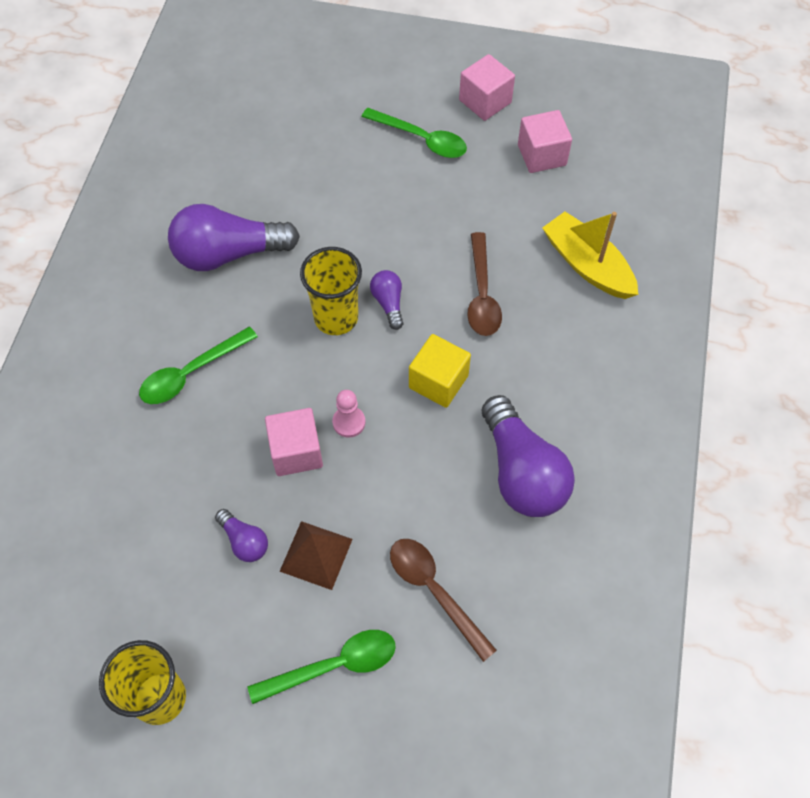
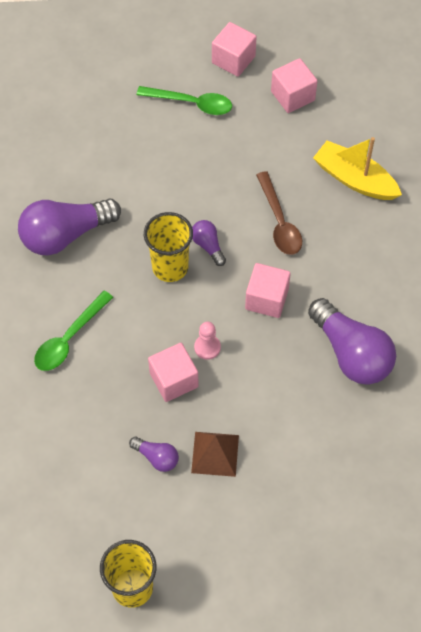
camera: 15 degrees left, 0 degrees up
green spoon [248,630,396,704] -> none
brown spoon [390,539,497,662] -> none
yellow cube [409,334,471,408] -> pink cube [245,263,291,318]

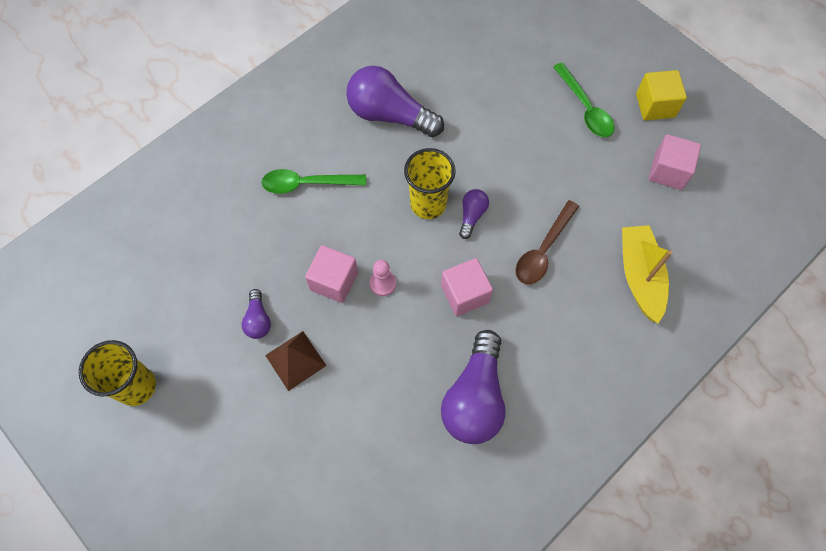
camera: 50 degrees right, 5 degrees up
pink cube [212,22,256,77] -> yellow cube [636,70,687,120]

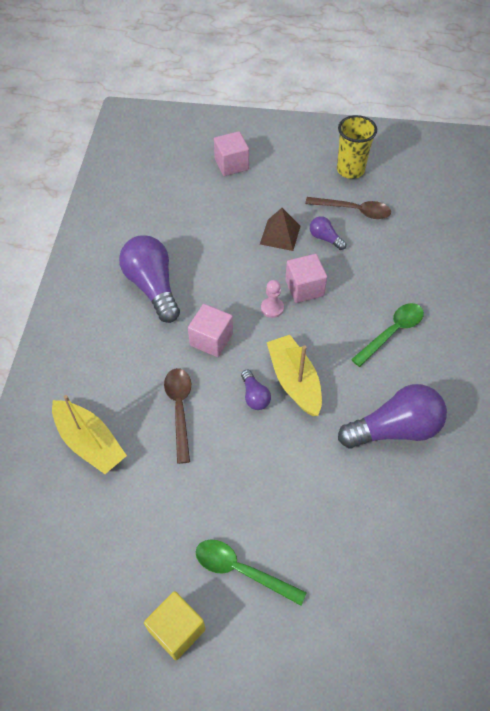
camera: 140 degrees right, 10 degrees down
yellow cup [404,148,456,219] -> yellow boat [267,335,322,416]
pink cube [648,134,701,190] -> pink cube moved to [214,131,249,176]
none -> brown spoon [305,197,391,219]

